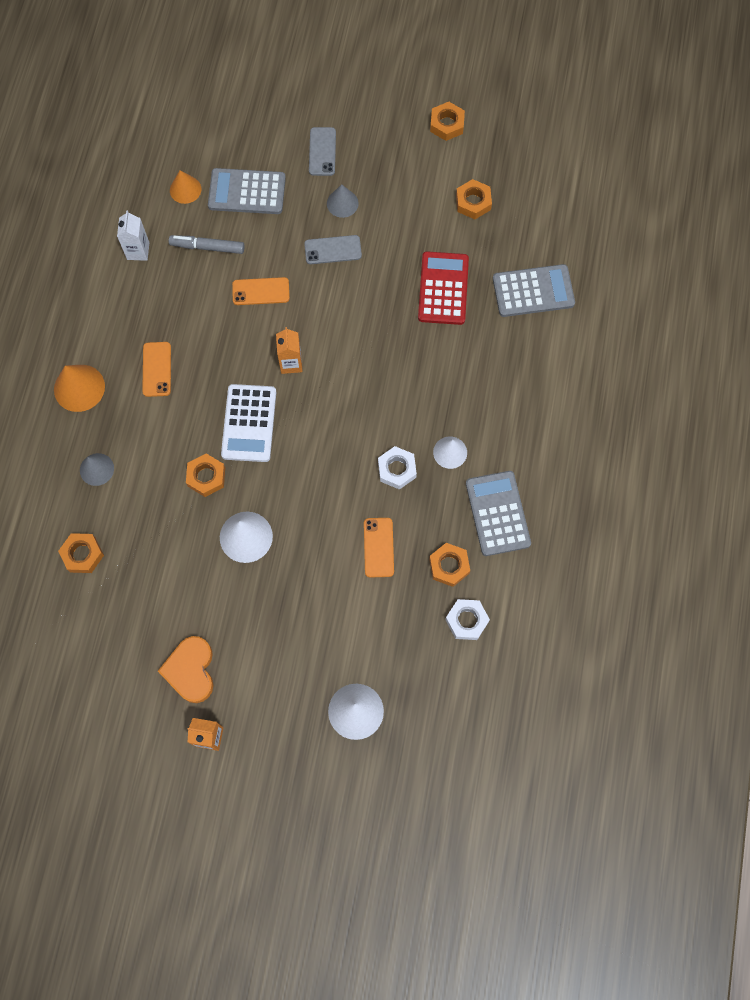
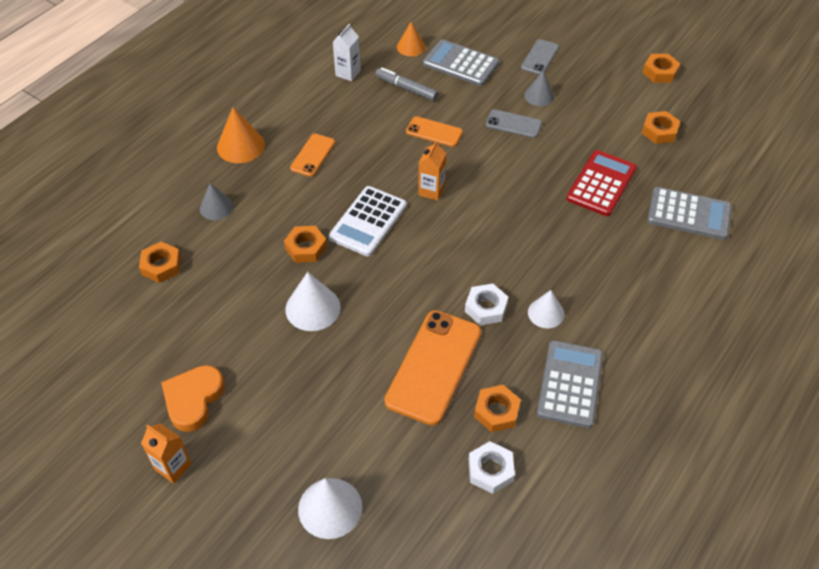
camera: 25 degrees right, 20 degrees down
orange phone [364,518,394,577] -> orange phone [384,310,481,425], size x1.89

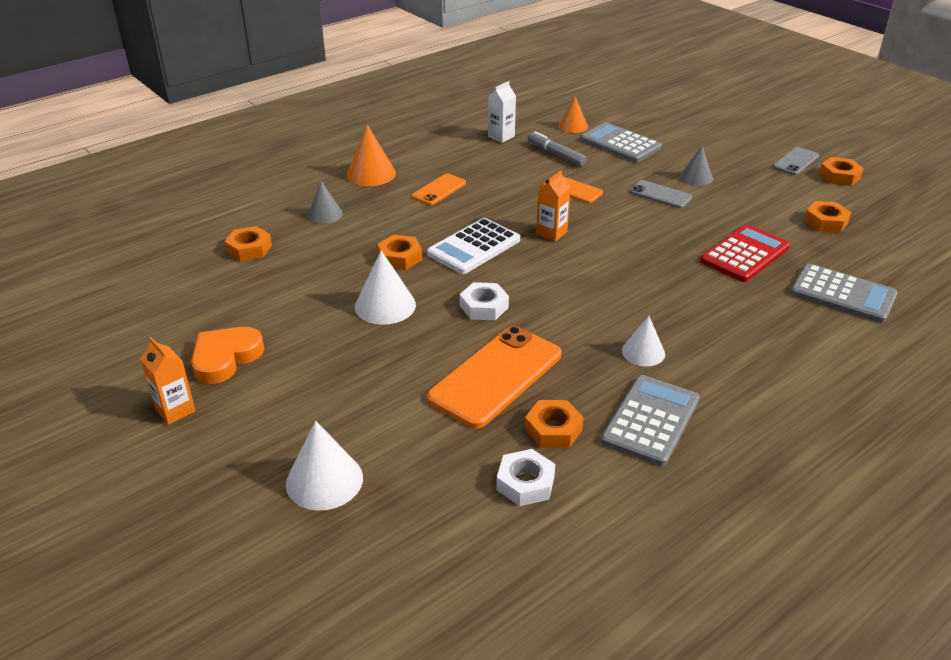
camera: 15 degrees right, 15 degrees down
white nut [465,284,508,325] -> white nut moved to [460,282,509,320]
grey phone [521,39,559,75] -> grey phone moved to [773,147,819,175]

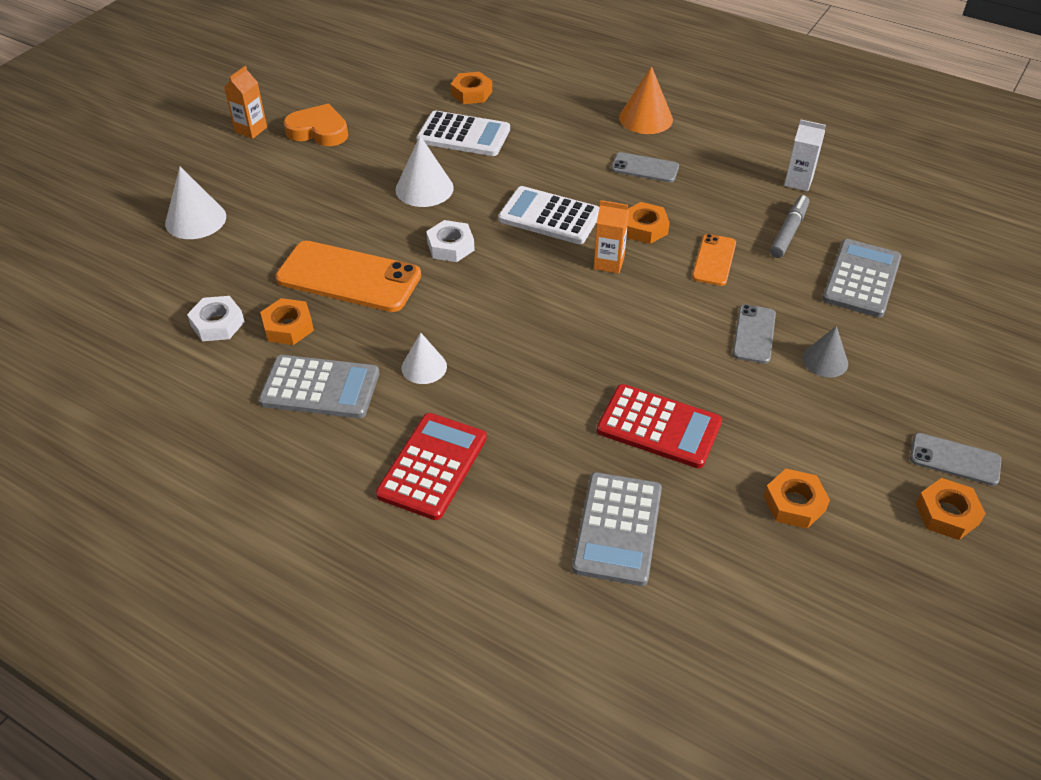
camera: 70 degrees right, 10 degrees up
grey cone [308,181,343,224] -> none
orange nut [378,235,422,270] -> orange nut moved to [627,202,670,244]
orange phone [412,174,466,205] -> grey phone [611,152,679,182]
orange cone [558,96,588,133] -> none
none -> red calculator [376,413,487,520]
none -> white calculator [417,111,510,156]

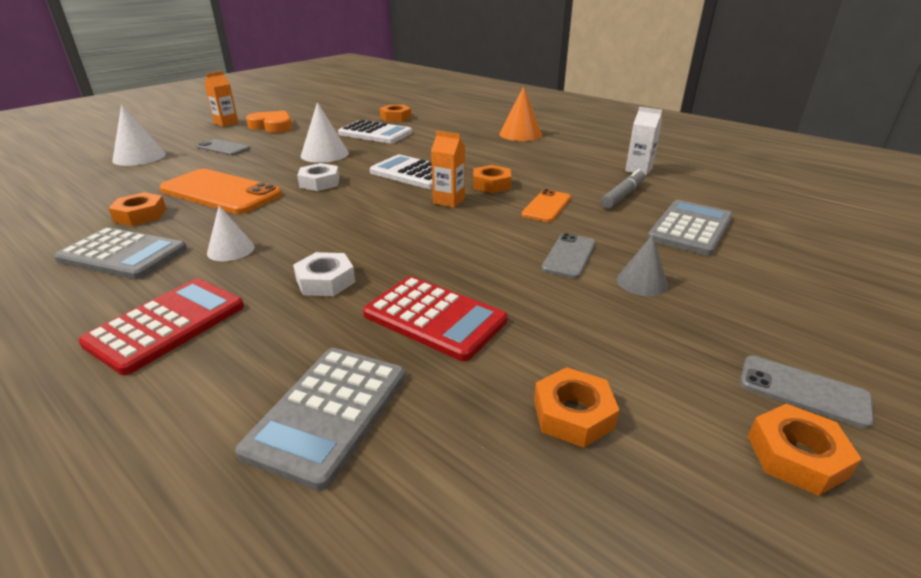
camera: 10 degrees right, 15 degrees down
white nut [187,296,245,341] -> white nut moved to [293,252,355,296]
grey phone [611,152,679,182] -> grey phone moved to [197,139,250,156]

